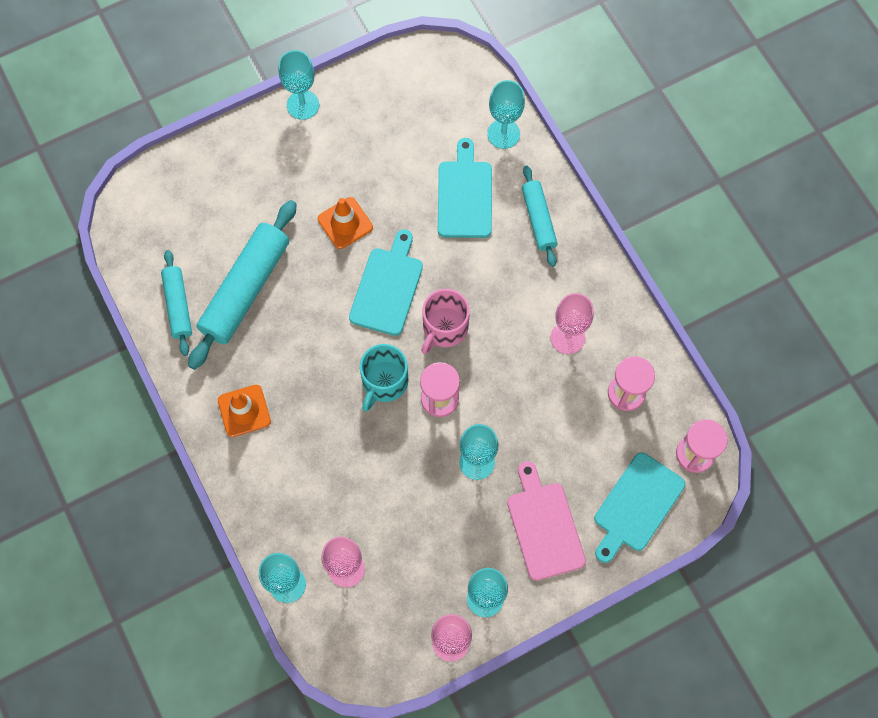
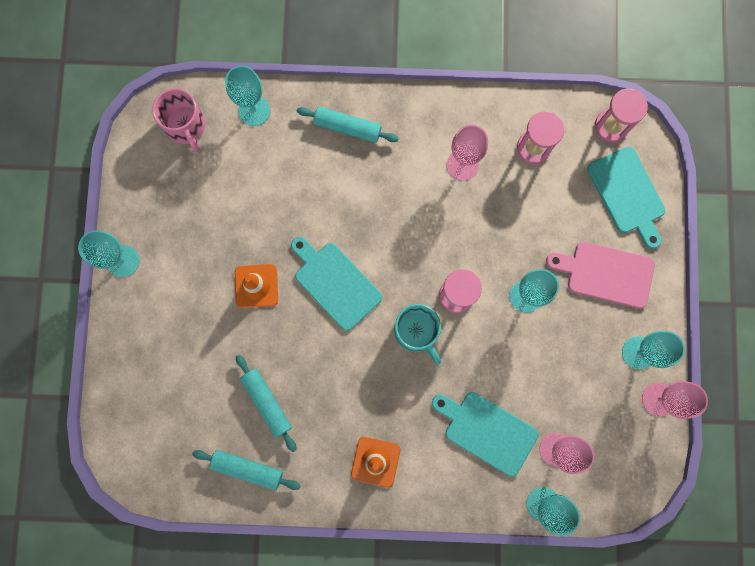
camera: 60 degrees left, 10 degrees up
turquoise rolling pin [188,200,297,370] -> turquoise rolling pin [236,355,297,452], size x0.57
pink mug [421,289,470,354] -> pink mug moved to [152,88,206,152]
turquoise cutting board [438,138,492,238] -> turquoise cutting board moved to [432,392,539,477]

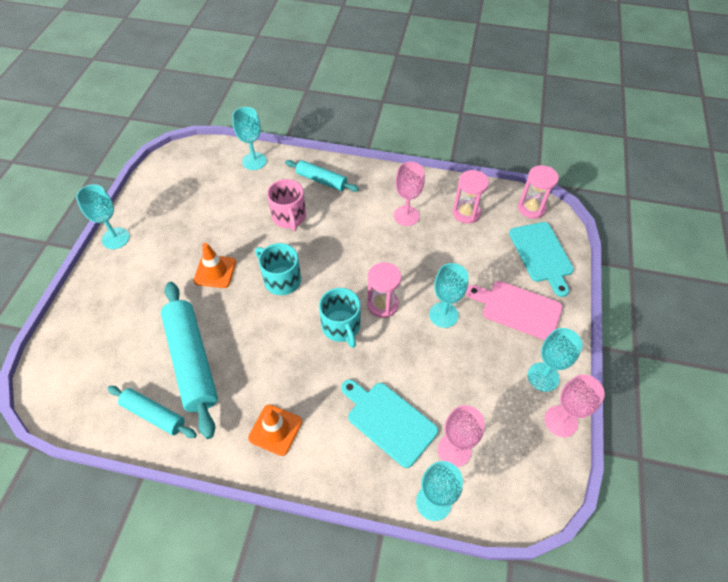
camera: 10 degrees right, 25 degrees down
pink mug [152,88,206,152] -> pink mug moved to [267,179,306,231]
turquoise rolling pin [236,355,297,452] -> turquoise rolling pin [161,282,218,439], size x1.75
turquoise cutting board [291,237,382,331] -> turquoise mug [255,243,301,295]

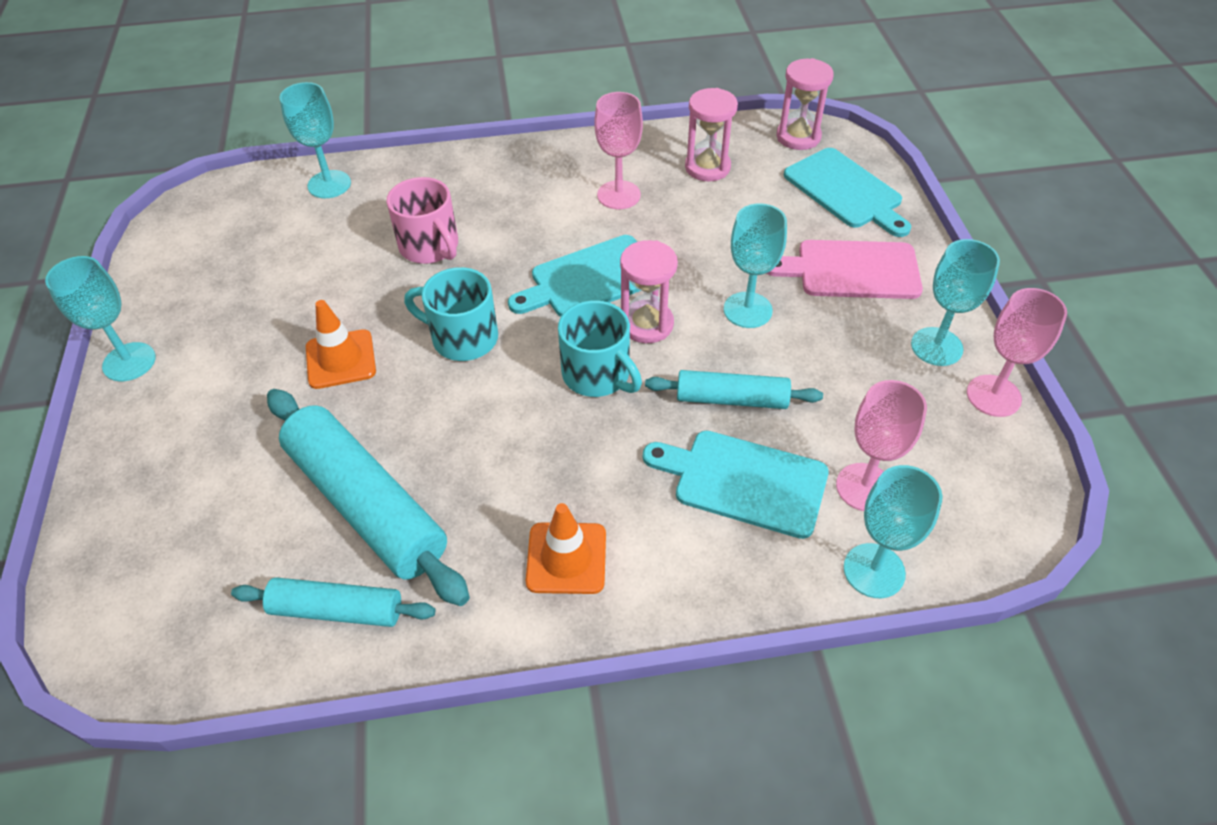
camera: 20 degrees left, 5 degrees down
turquoise rolling pin [285,160,359,192] -> turquoise rolling pin moved to [645,370,823,409]
none -> turquoise cutting board [508,235,641,317]

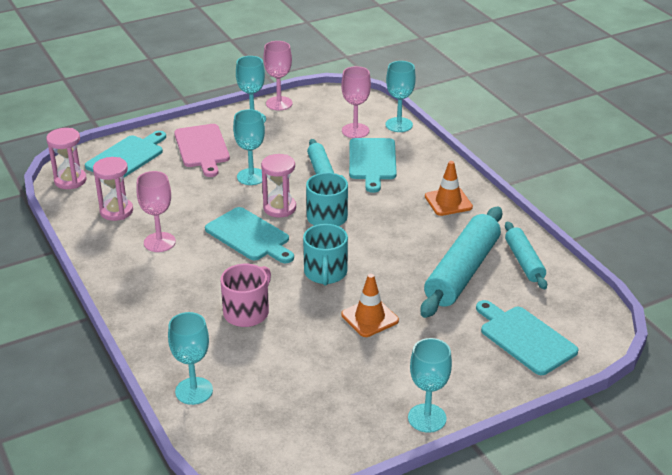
camera: 110 degrees left, 15 degrees down
none -> turquoise cutting board [476,300,578,375]

